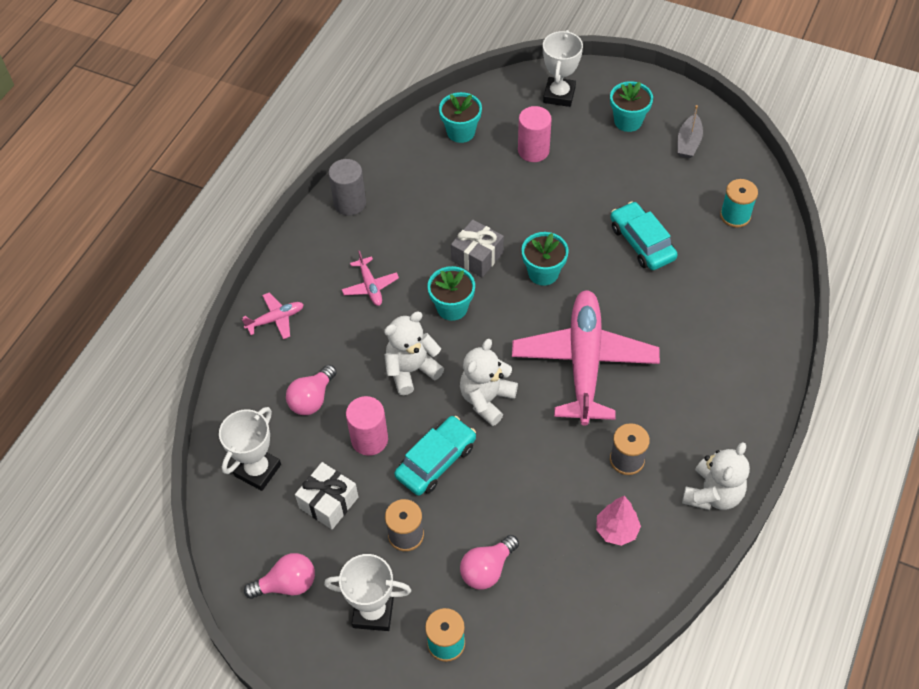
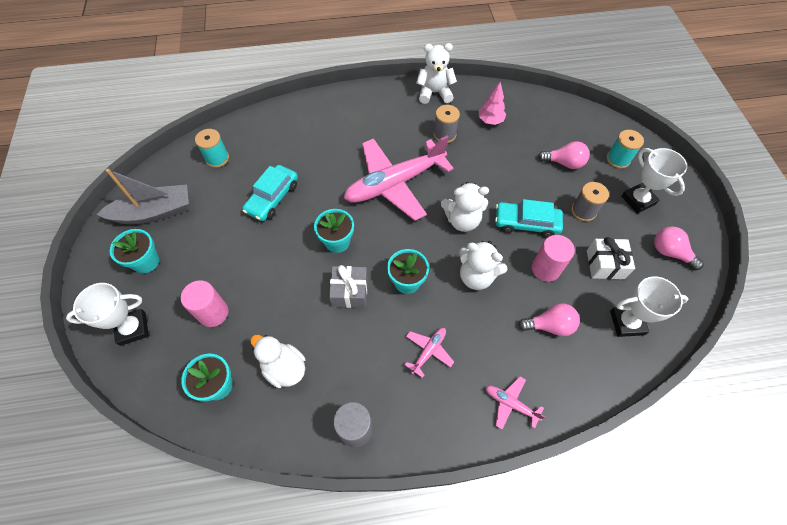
camera: 125 degrees left, 5 degrees up
grey boat [677,105,703,159] -> grey boat [96,169,189,224], size x1.77
none -> white duck [250,335,306,388]

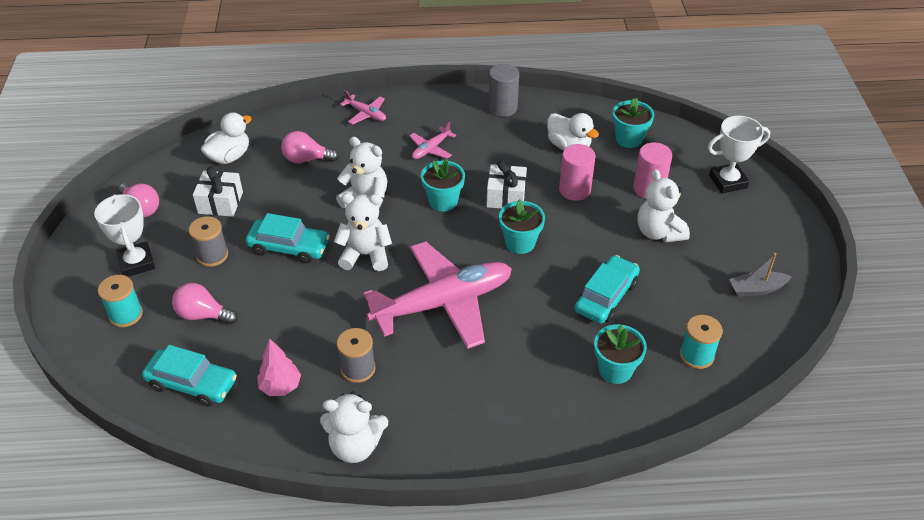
camera: 175 degrees left, 15 degrees down
grey boat [96,169,189,224] -> grey boat [729,253,792,297], size x0.56
turquoise flower pot [110,229,159,273] -> turquoise flower pot moved to [594,324,647,384]
grey gift [329,265,368,308] -> white gift [487,161,527,209]
pink cylinder [532,235,575,282] -> pink cylinder moved to [559,144,595,201]
white trophy [610,276,688,337] -> white duck [201,112,252,164]
none -> turquoise car [142,345,237,407]
none -> white teddy bear [637,169,690,243]

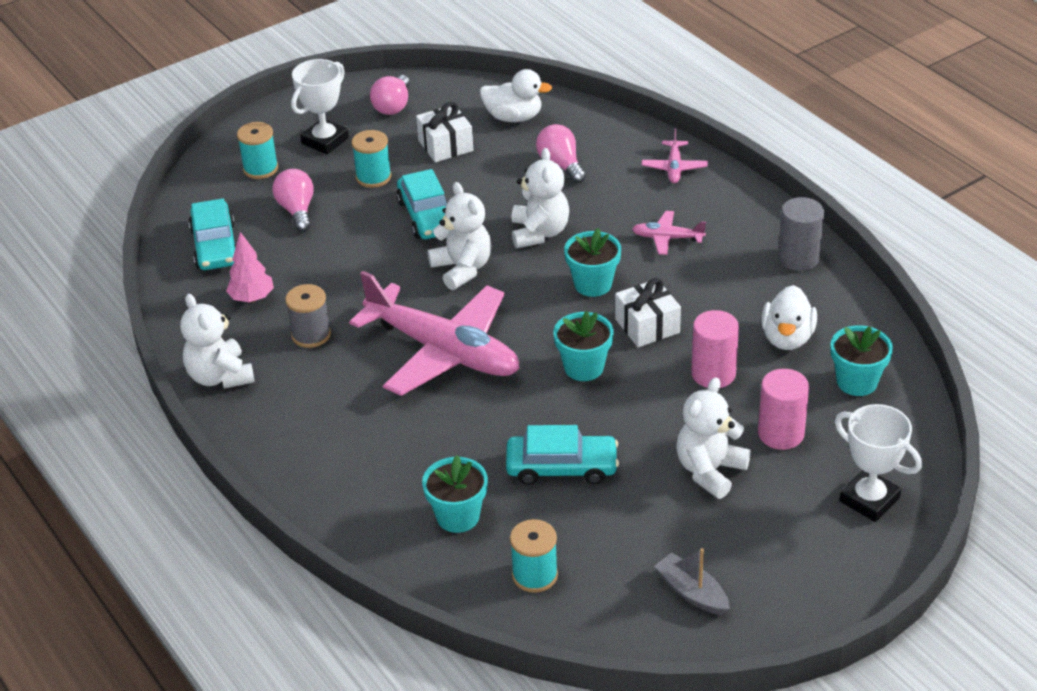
camera: 60 degrees right, 5 degrees down
grey spool [189,216,228,267] -> turquoise spool [352,130,392,188]

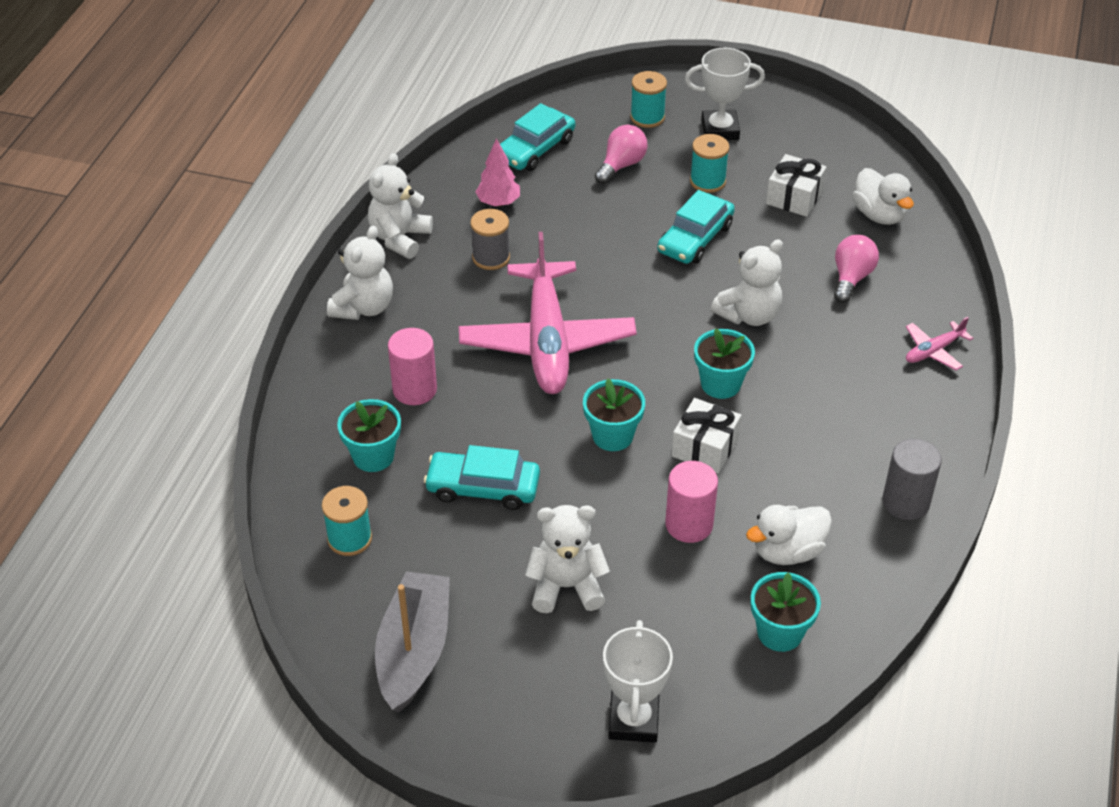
camera: 50 degrees right, 5 degrees up
pink light bulb [370,75,410,115] -> none
white teddy bear [428,182,491,290] -> white teddy bear moved to [327,226,393,320]
turquoise car [506,425,619,485] -> turquoise car turned 135 degrees clockwise [424,445,540,510]
pink plane [632,211,706,255] -> none
grey boat [655,548,730,615] -> grey boat [375,571,450,713], size x1.77
pink cylinder [758,369,809,450] -> pink cylinder moved to [388,328,437,405]

